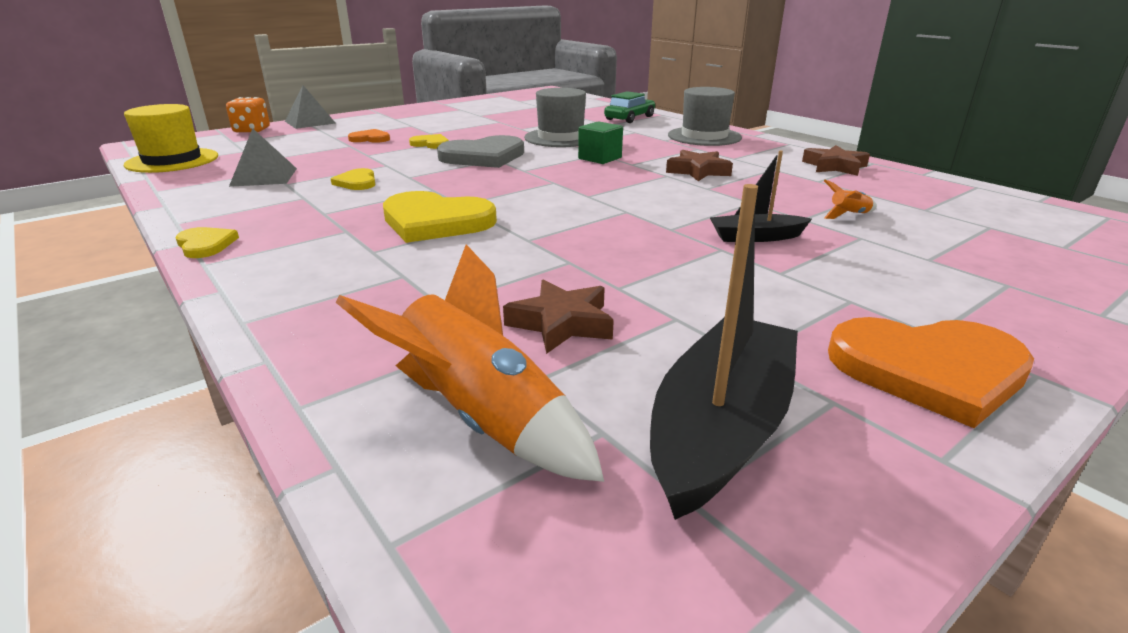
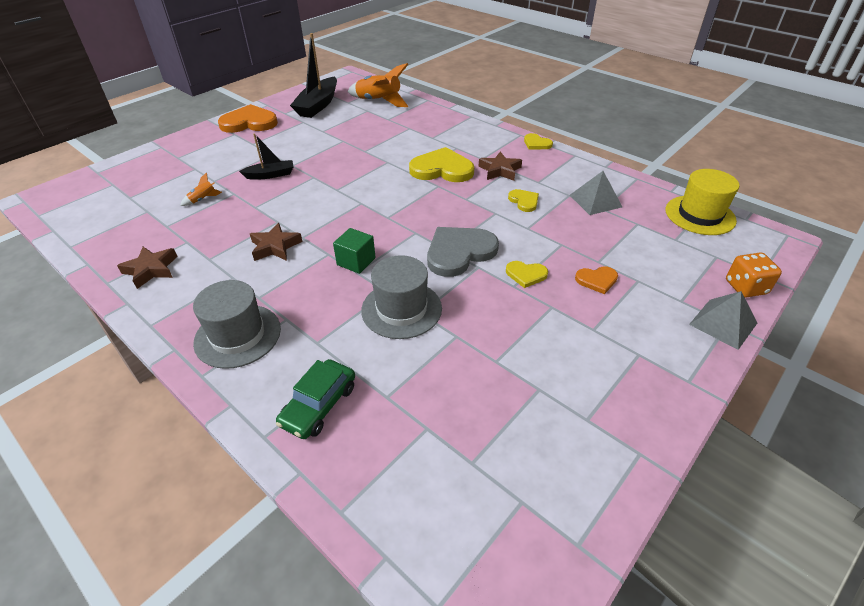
camera: 170 degrees right, 15 degrees up
brown star [503,279,614,354] -> brown star moved to [479,152,522,181]

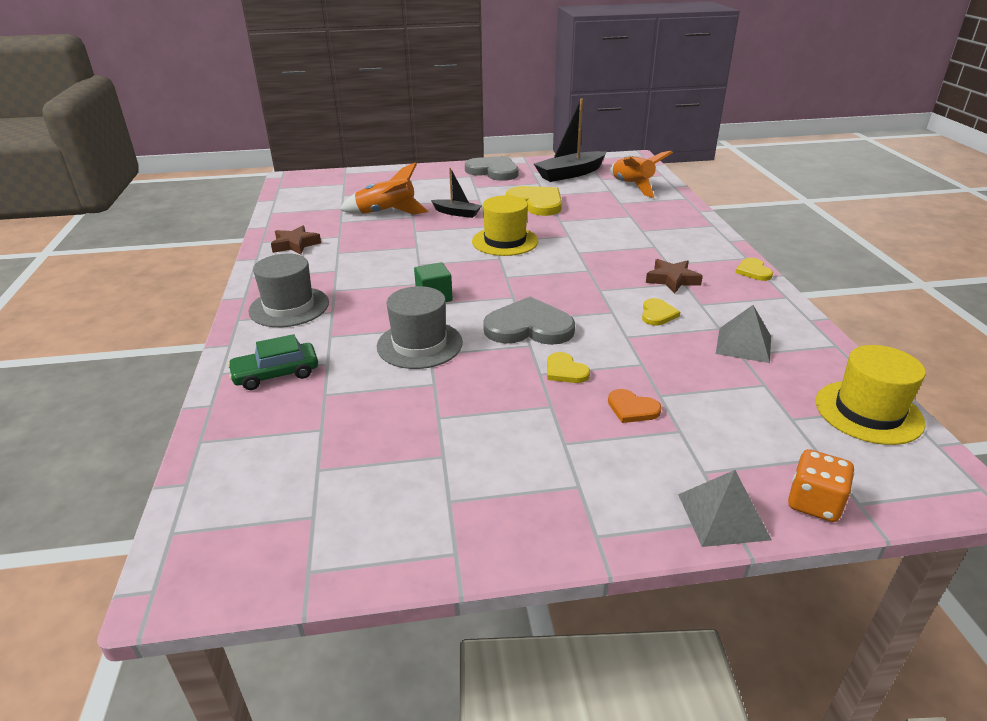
camera: 40 degrees right, 10 degrees down
orange rocket [180,172,222,206] -> orange rocket [339,162,429,214], size x2.24
orange heart [218,104,278,133] -> grey heart [465,156,518,181]
brown star [250,223,303,261] -> none
yellow heart [409,147,474,182] -> yellow heart moved to [506,186,562,216]
none -> yellow hat [472,196,539,256]

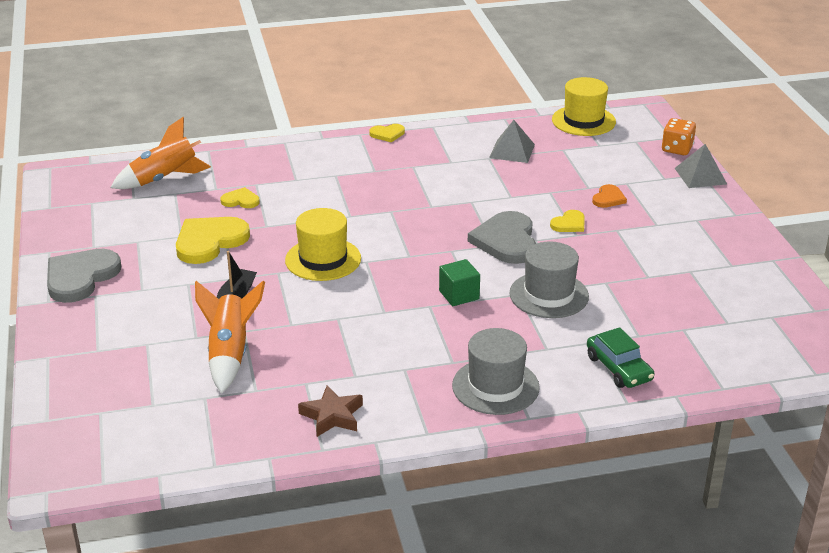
camera: 95 degrees left, 0 degrees up
black boat [534,99,607,182] -> none
yellow heart [642,298,680,325] -> yellow heart moved to [220,187,260,208]
brown star [646,259,703,293] -> none

